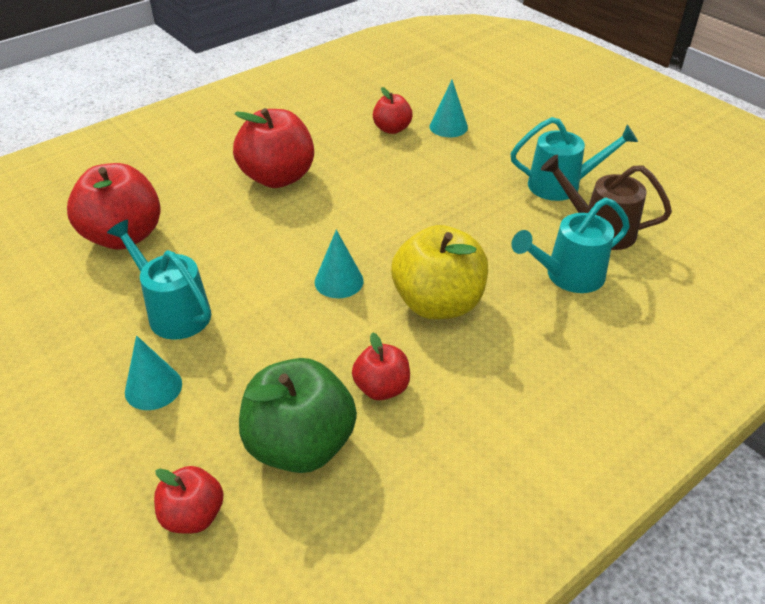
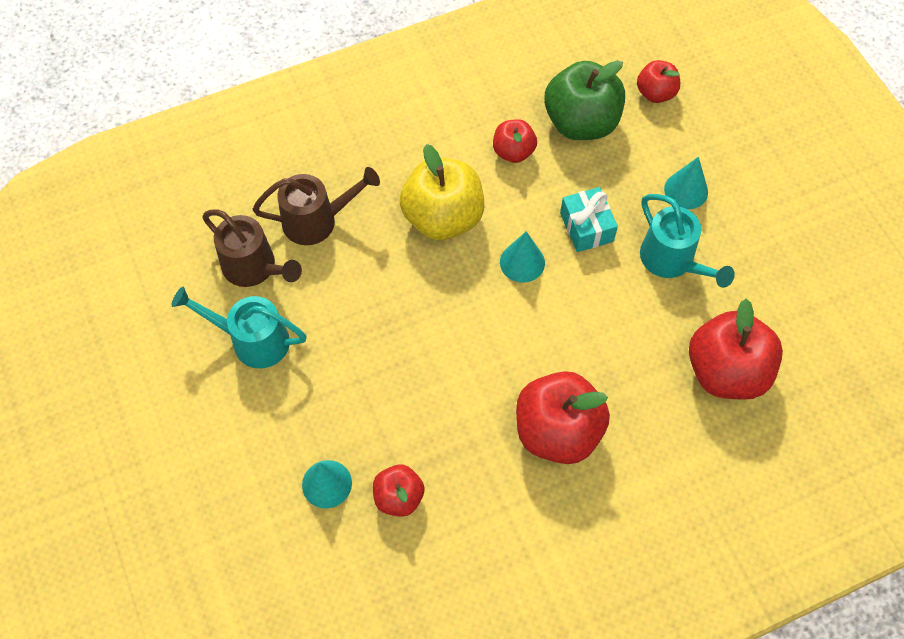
camera: 165 degrees left, 20 degrees up
turquoise watering can [511,198,630,293] -> brown watering can [253,167,380,245]
none -> turquoise gift [560,187,618,252]

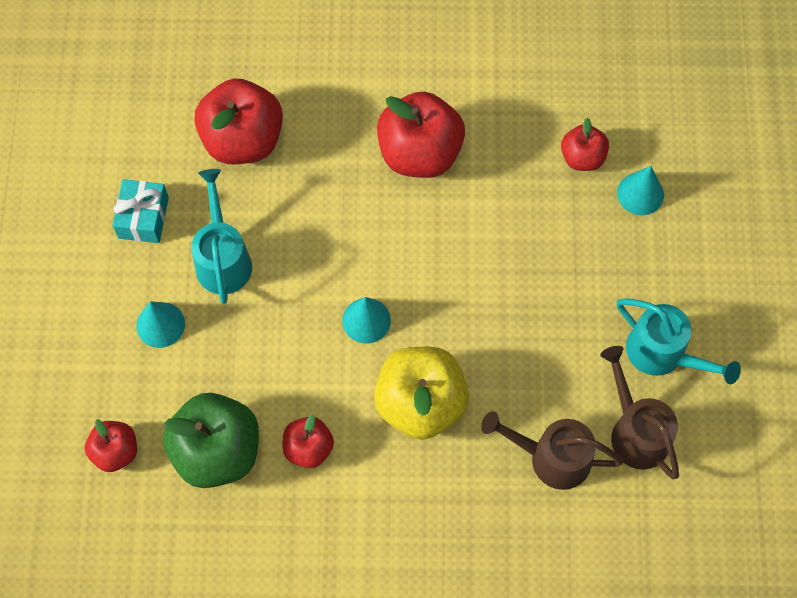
camera: 155 degrees left, 5 degrees up
turquoise gift [560,187,618,252] -> turquoise gift moved to [112,179,169,243]

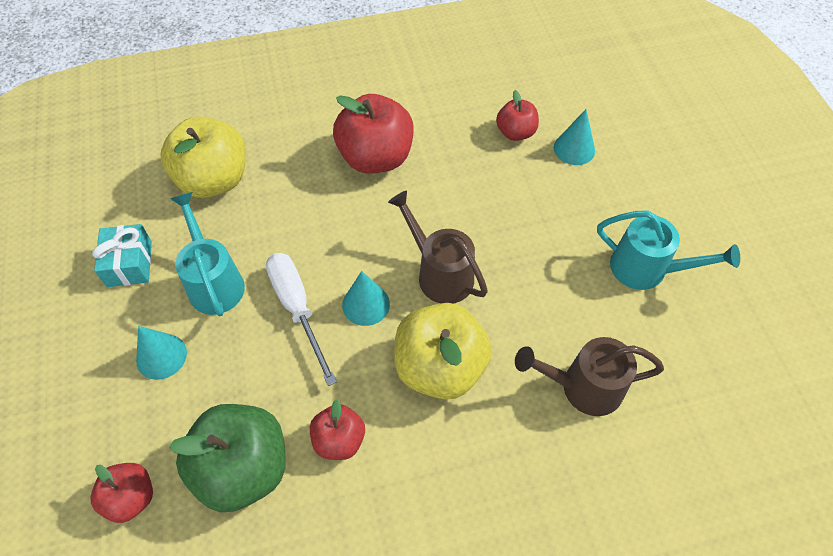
camera: 15 degrees left, 10 degrees down
red apple [194,78,283,164] -> yellow apple [160,116,246,198]
brown watering can [600,346,679,479] -> brown watering can moved to [388,190,488,304]
none -> white screwdriver [266,253,337,386]

